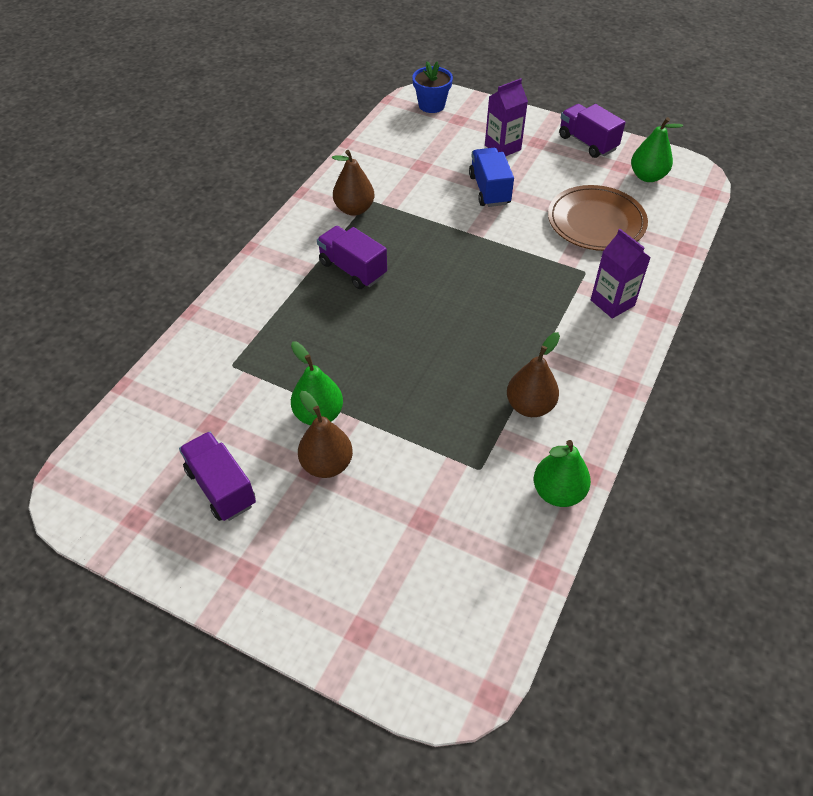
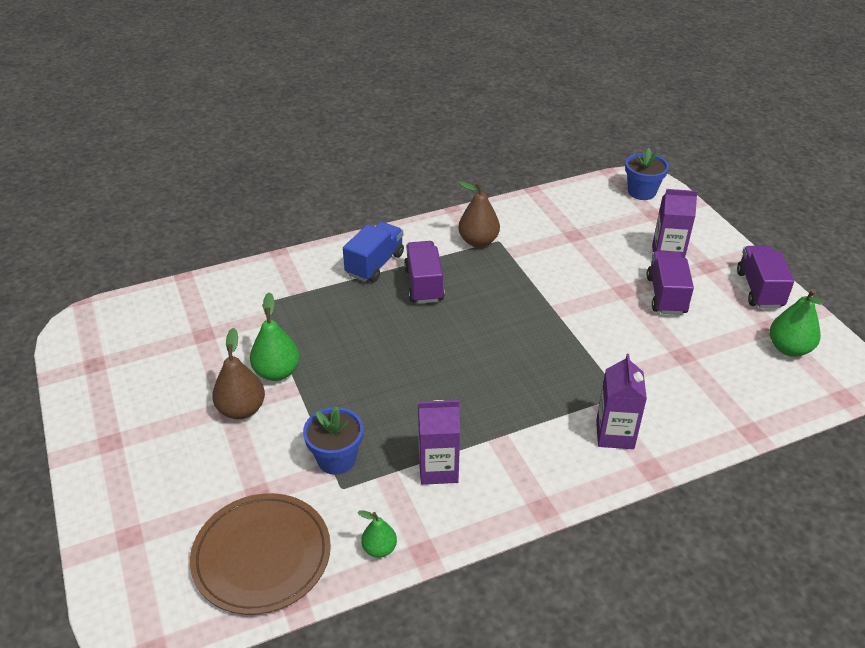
camera: 40 degrees right, 10 degrees down
purple truck [179,432,256,521] -> purple truck moved to [647,251,694,315]
blue truck [469,148,514,207] -> blue truck moved to [343,222,404,282]
brown pear [507,332,560,417] -> purple carton [418,400,460,485]
green pear [534,440,591,507] -> green pear [358,510,397,558], size x0.60
brown plate [548,185,648,251] -> brown plate moved to [190,493,331,615]
none -> blue flower pot [303,406,363,475]

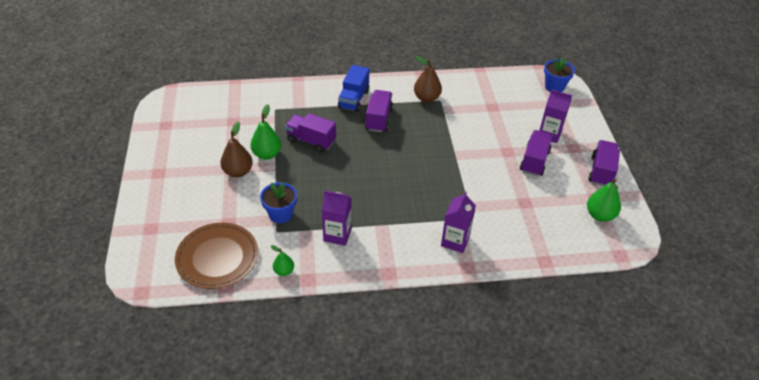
camera: 15 degrees right, 5 degrees up
blue truck [343,222,404,282] -> blue truck turned 150 degrees clockwise [338,65,369,112]
none -> purple truck [285,113,336,153]

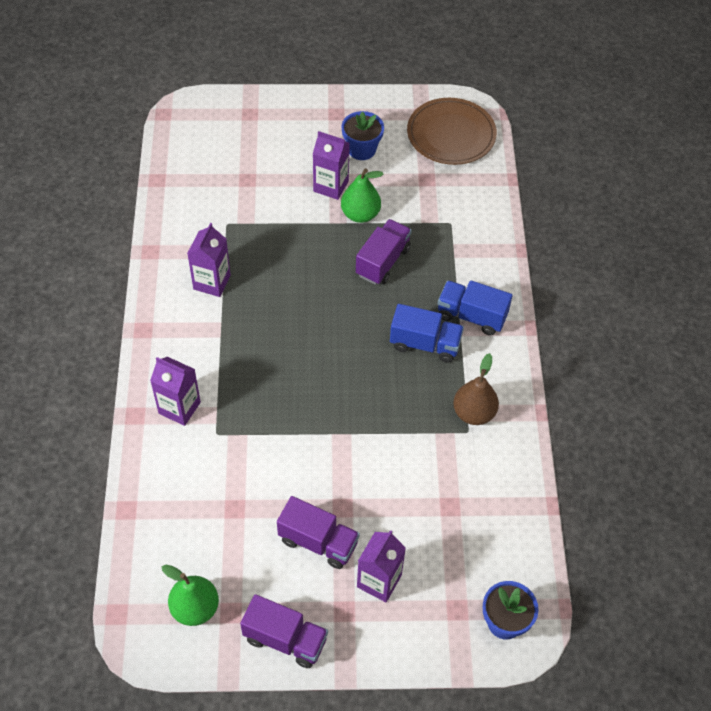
camera: 95 degrees right, 10 degrees up
brown plate [175,223,258,289] -> brown plate moved to [407,98,497,165]
brown pear [220,121,253,178] -> purple carton [313,131,350,200]
blue flower pot [260,182,297,223] -> blue flower pot moved to [341,111,384,160]
green pear [271,245,294,276] -> none
purple truck [365,90,393,132] -> blue truck [390,304,464,363]

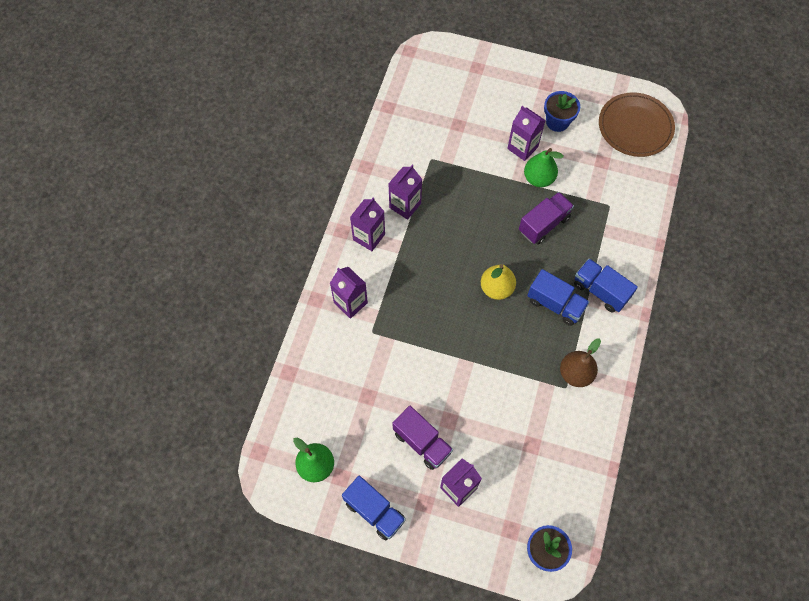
camera: 20 degrees right, 10 degrees up
purple truck [240,594,328,668] -> blue truck [342,476,406,540]
none -> purple carton [350,197,385,251]
none -> yellow pear [481,264,516,300]

